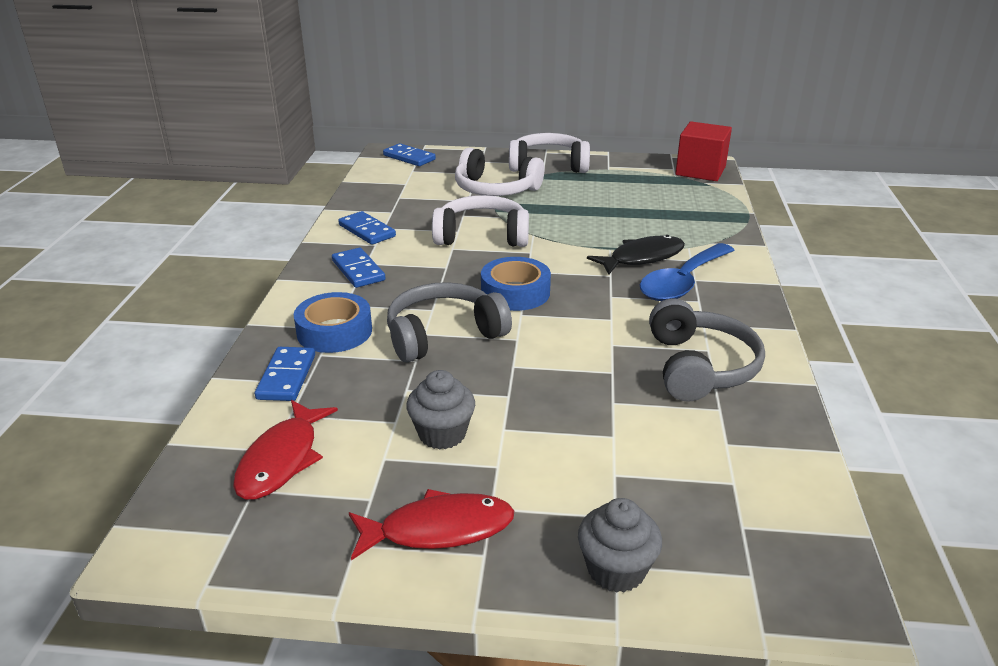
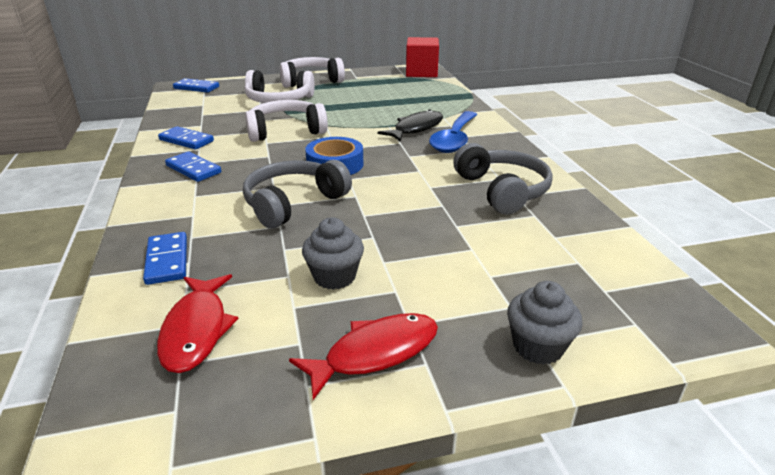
camera: 20 degrees left, 0 degrees up
blue tape [294,292,372,353] -> none

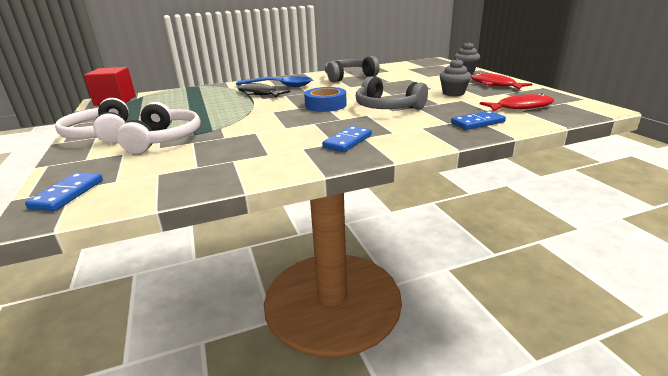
camera: 95 degrees left, 5 degrees down
blue domino [158,126,214,149] -> none
white headphones [245,100,328,142] -> none

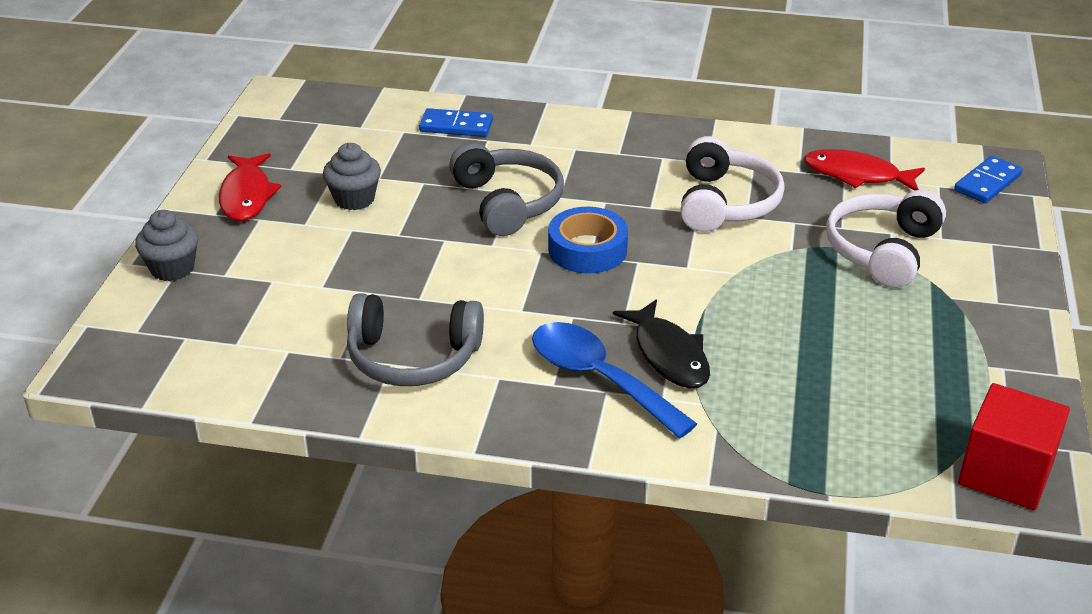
camera: 150 degrees left, 10 degrees up
white headphones [55,98,129,143] -> white headphones moved to [680,136,785,232]
blue domino [322,126,372,152] -> none
red fish [480,93,554,112] -> red fish moved to [804,149,925,191]

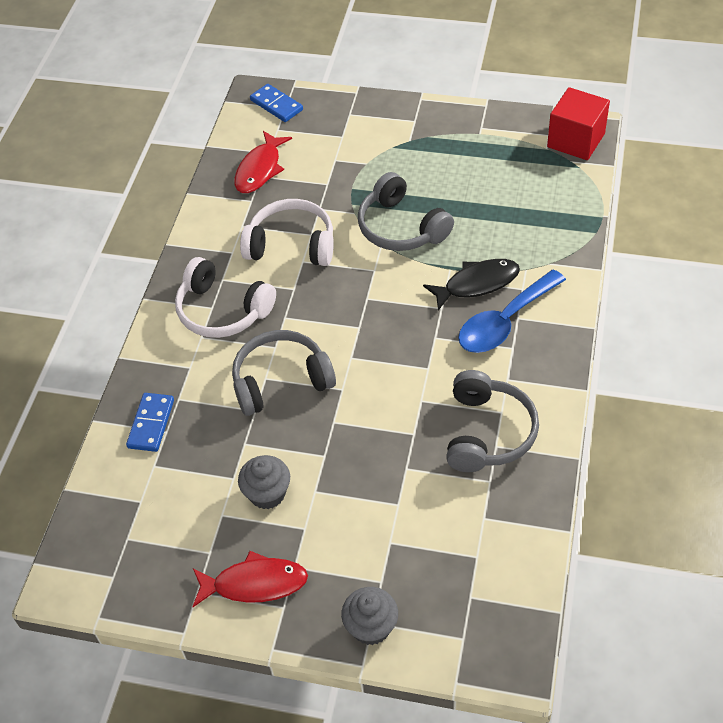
camera: 85 degrees left, 15 degrees up
blue tape [548,207,628,273] -> none
white headphones [826,190,946,288] -> white headphones moved to [175,257,276,338]
none -> grey headphones [358,172,454,251]

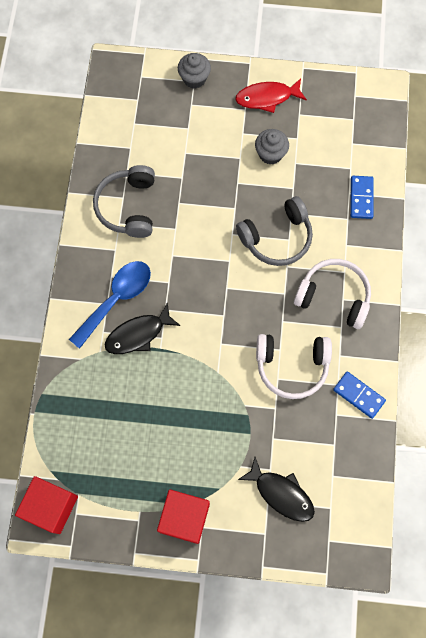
camera: 170 degrees right, 20 degrees up
red fish [234,131,292,193] -> none
blue domino [250,84,303,122] -> blue domino moved to [333,372,386,419]
grey headphones [358,172,454,251] -> none
none -> red cube [157,489,210,544]
none -> black fish [238,457,315,522]

